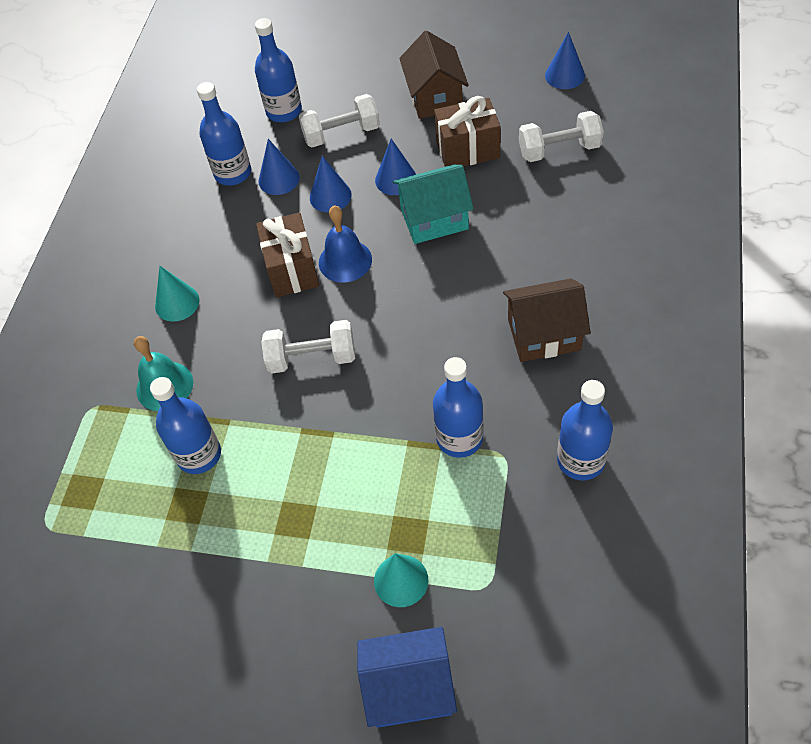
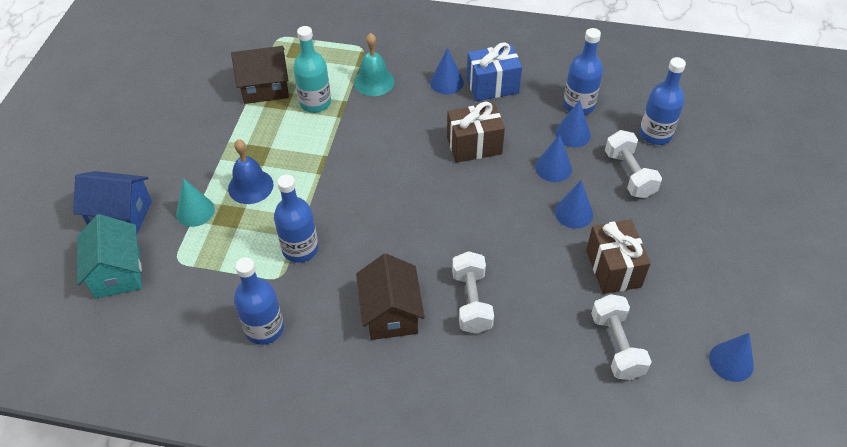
camera: 85 degrees right, 5 degrees down
blue bottle [150,377,221,474] -> turquoise bottle [293,26,331,113]
turquoise cone [155,266,200,322] -> blue cone [430,48,464,94]
white dumbbell [261,320,355,373] -> white dumbbell moved to [452,251,494,334]
blue bell [319,206,372,283] -> blue bell moved to [228,139,273,204]
blue house [357,627,457,728] -> blue house turned 75 degrees counterclockwise [73,171,152,234]
turquoise house [393,165,474,244] -> turquoise house moved to [77,214,142,299]
brown house [399,30,469,119] -> brown house moved to [231,46,289,104]
none -> blue gift [467,42,522,101]

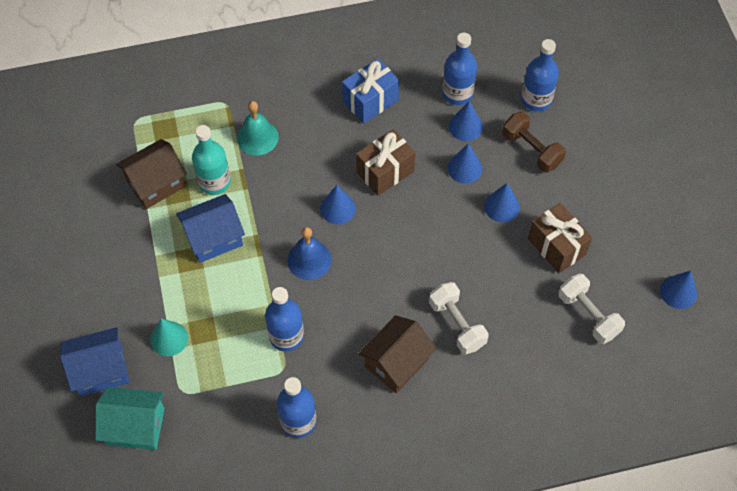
camera: 25 degrees left, 10 degrees up
turquoise house [77,214,142,299] -> turquoise house turned 45 degrees counterclockwise [95,387,165,450]
blue bell [228,139,273,204] -> blue bell moved to [287,227,332,280]
brown house [356,254,425,340] -> brown house turned 75 degrees clockwise [358,315,436,393]
blue cone [430,48,464,94] -> blue cone moved to [320,185,356,224]
white dumbbell [605,130,662,198] -> brown dumbbell [502,112,566,173]
none -> blue house [176,194,245,263]

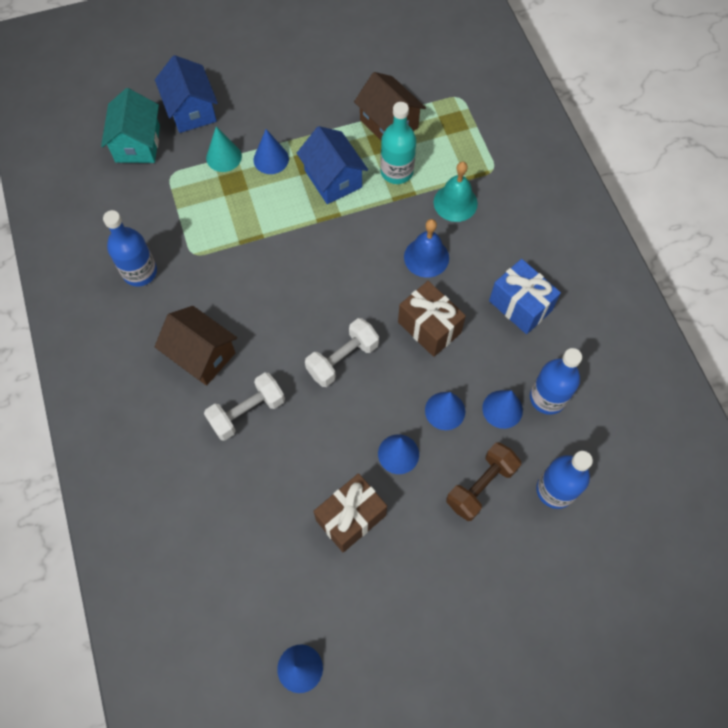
camera: 85 degrees right, 5 degrees up
blue bottle [265,287,304,351] -> none
blue bell [287,227,332,280] -> blue bell moved to [404,219,449,278]
blue cone [320,185,356,224] -> blue cone moved to [254,129,289,174]
white dumbbell [559,274,625,344] -> white dumbbell moved to [305,318,379,387]

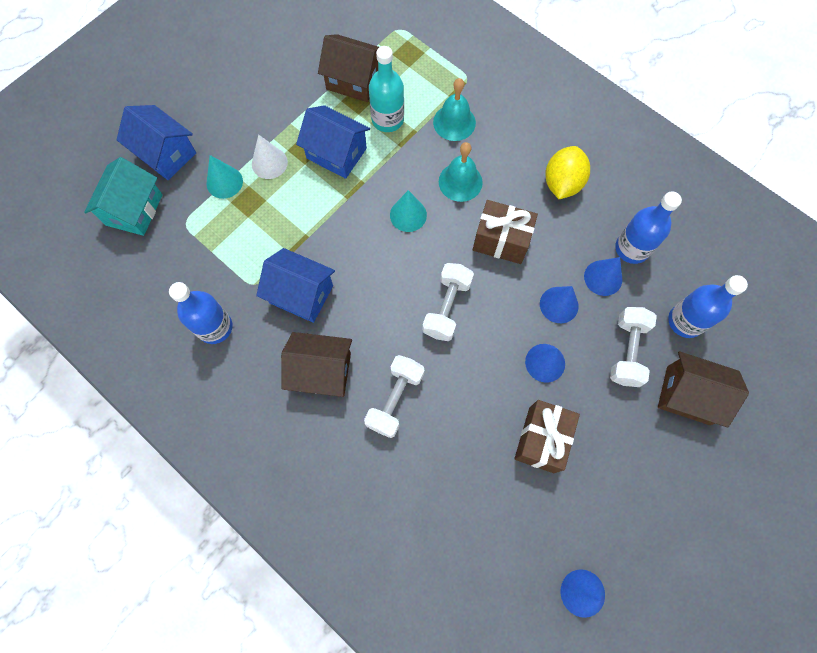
camera: 30 degrees left, 5 degrees up
turquoise house [101,88,160,163] -> turquoise house turned 45 degrees clockwise [84,157,163,236]
blue cone [254,129,289,174] -> white cone [252,135,288,179]
blue bell [404,219,449,278] -> turquoise bell [439,142,483,202]
brown dumbbell [446,442,521,521] -> white dumbbell [610,307,657,387]
blue gift [489,259,561,334] -> yellow lemon [545,146,590,199]
none -> blue house [256,248,335,323]
none -> turquoise cone [390,190,427,232]
none -> brown house [658,351,749,428]

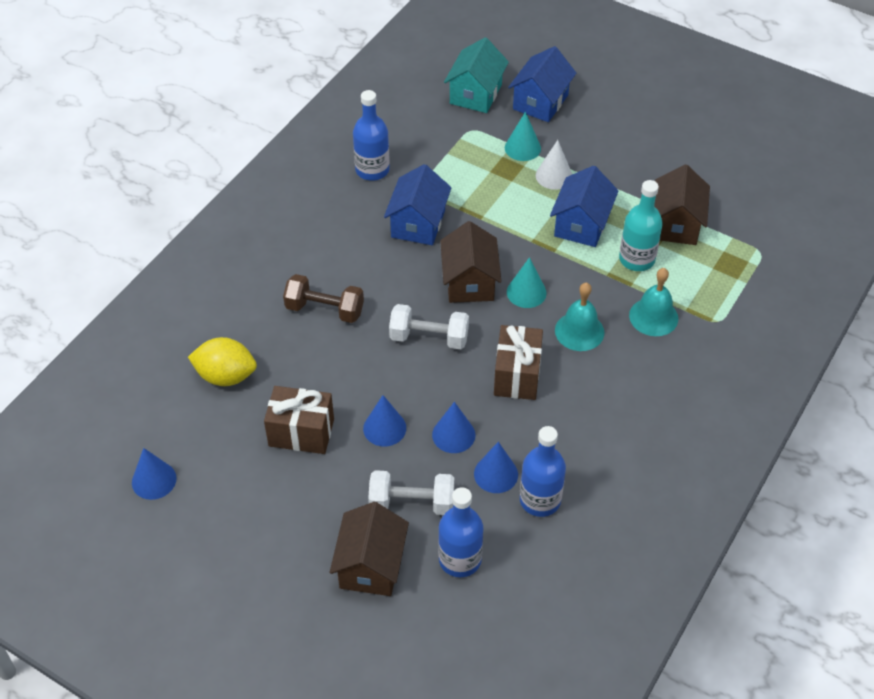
camera: 80 degrees right, 20 degrees down
turquoise house [84,157,163,236] -> turquoise house turned 75 degrees counterclockwise [444,37,509,113]
brown house [281,332,352,397] -> brown house moved to [440,221,502,303]
white dumbbell [364,355,424,438] -> brown dumbbell [283,274,364,323]
yellow lemon [545,146,590,199] -> yellow lemon moved to [188,337,257,386]

